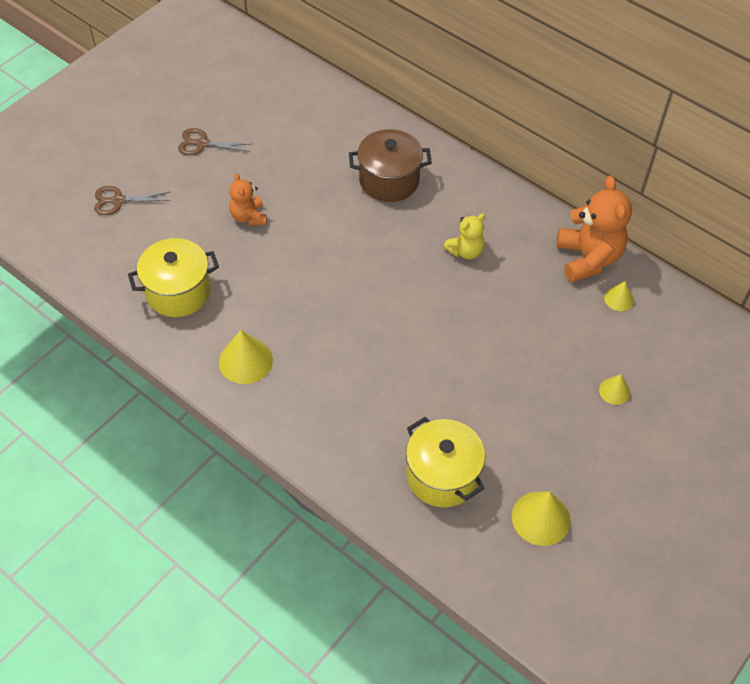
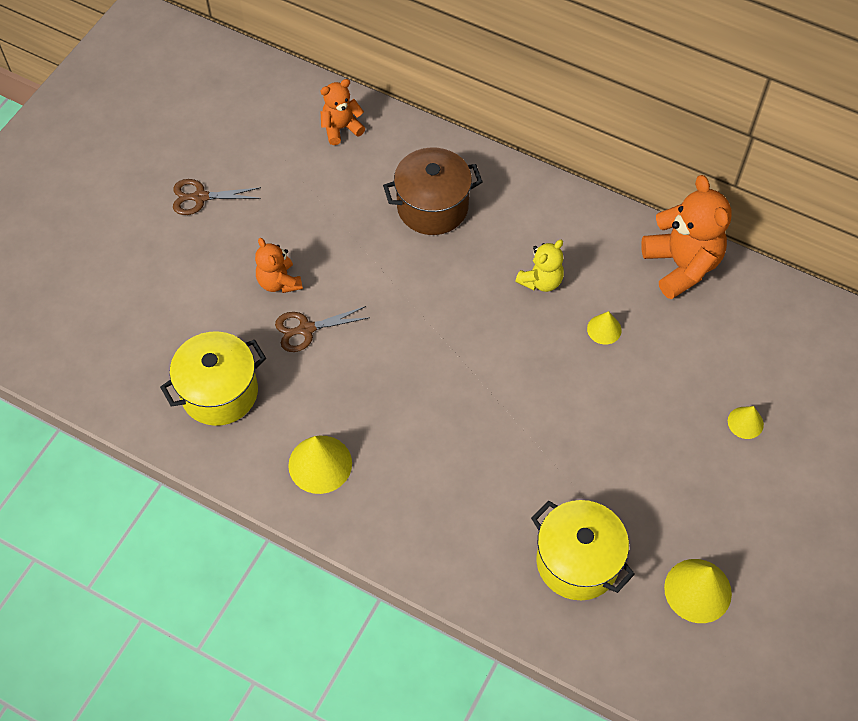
camera: 10 degrees left, 5 degrees up
brown scissors [94,186,171,215] -> brown scissors moved to [275,306,370,352]
yellow cone [604,281,634,311] -> yellow cone moved to [587,311,622,345]
none -> orange teddy bear [320,79,365,145]

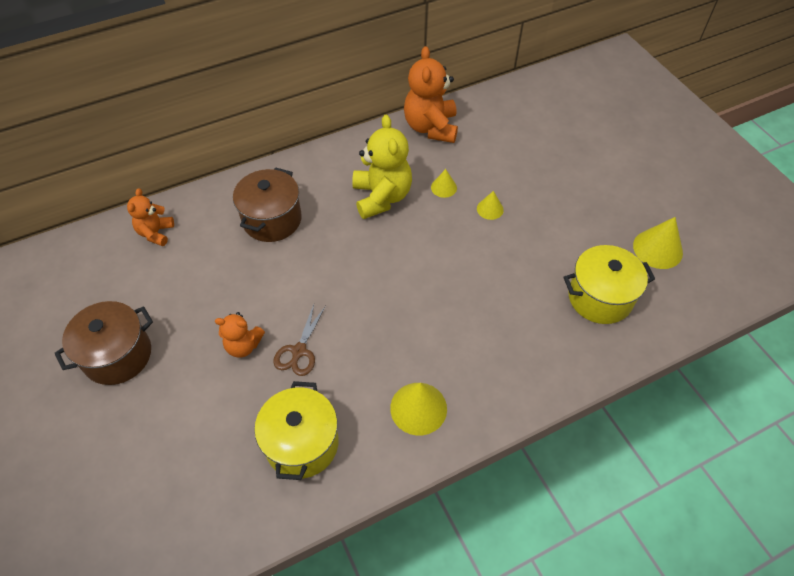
camera: 55 degrees left, 5 degrees down
brown scissors [173,179,261,215] -> brown pot [54,301,153,385]
yellow teddy bear [515,240,564,292] -> yellow teddy bear [352,114,412,219], size x1.76
orange teddy bear [641,175,731,299] -> orange teddy bear turned 105 degrees counterclockwise [404,46,458,143]
yellow cone [728,406,764,439] -> yellow cone moved to [477,191,504,220]

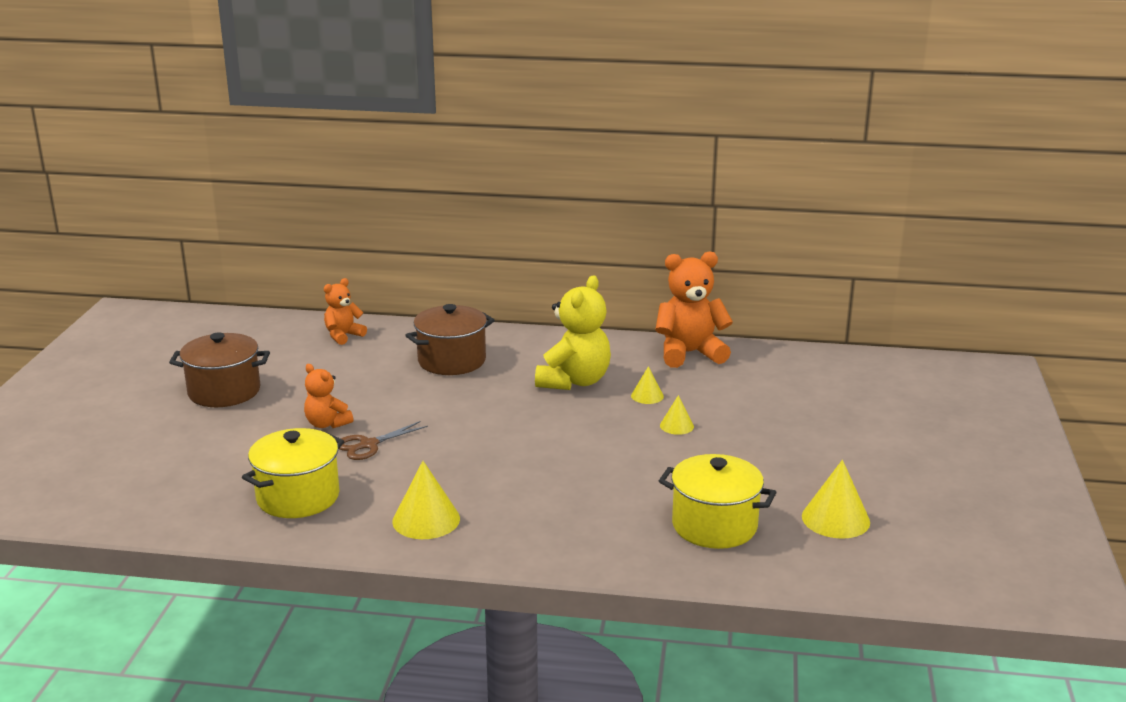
camera: 35 degrees right, 30 degrees down
orange teddy bear [404,46,458,143] -> orange teddy bear turned 45 degrees clockwise [655,251,733,368]

